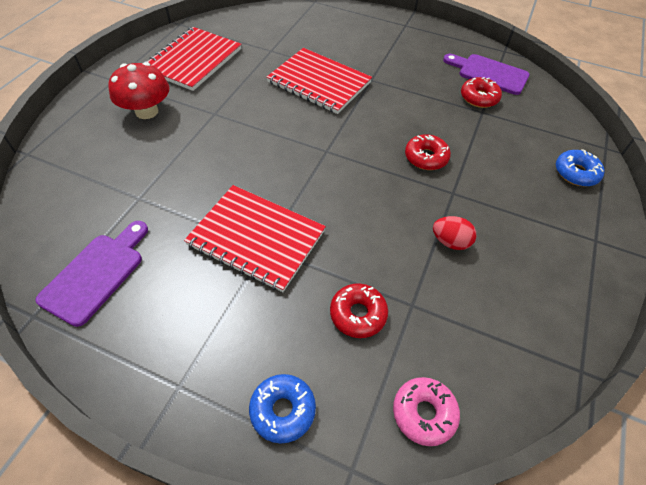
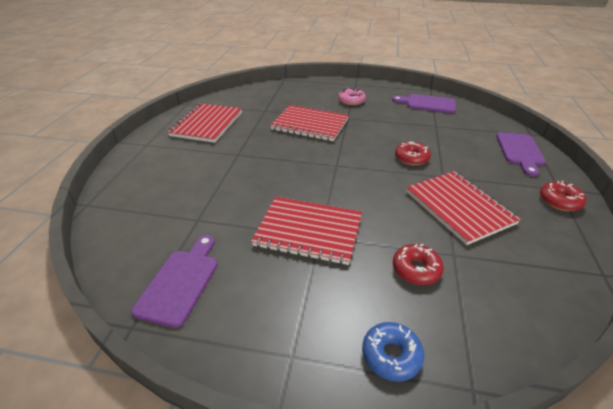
camera: 10 degrees left, 15 degrees down
red mushroom [108,62,169,119] -> none
pink donut [393,377,460,446] -> pink donut moved to [338,88,366,105]
red egg [433,216,476,250] -> red notebook [406,171,521,245]
red donut [461,77,502,108] -> red donut moved to [540,181,586,211]
blue donut [556,149,605,186] -> purple cutting board [496,132,546,177]

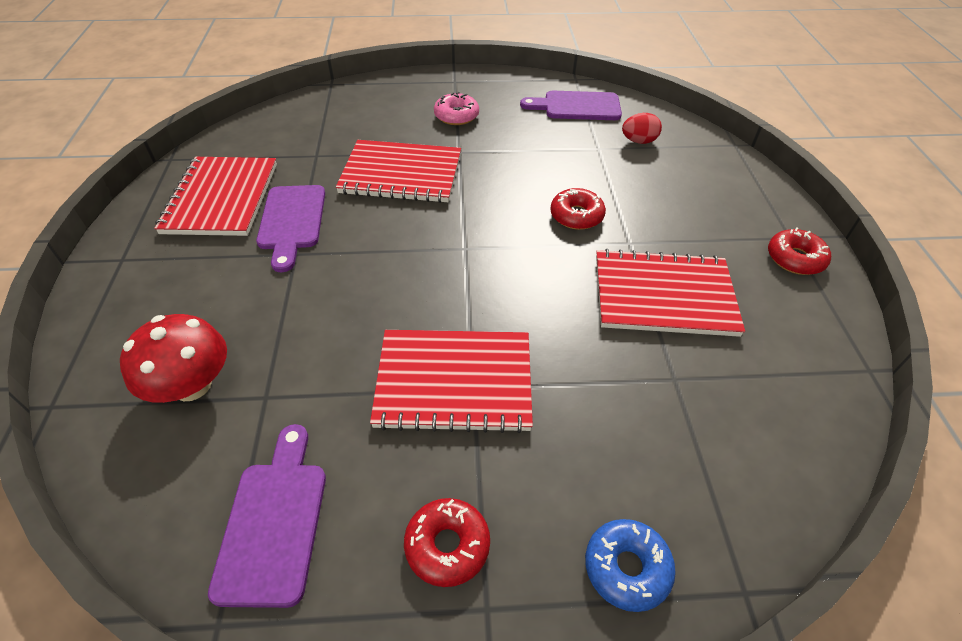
camera: 15 degrees left, 10 degrees up
red donut [393,244,444,285] -> red donut moved to [404,498,490,587]
red notebook [406,171,521,245] -> red notebook turned 45 degrees counterclockwise [596,249,745,337]
purple cutting board [496,132,546,177] -> purple cutting board moved to [256,185,325,272]
none -> red mushroom [120,314,227,403]
none -> red egg [622,113,662,144]

